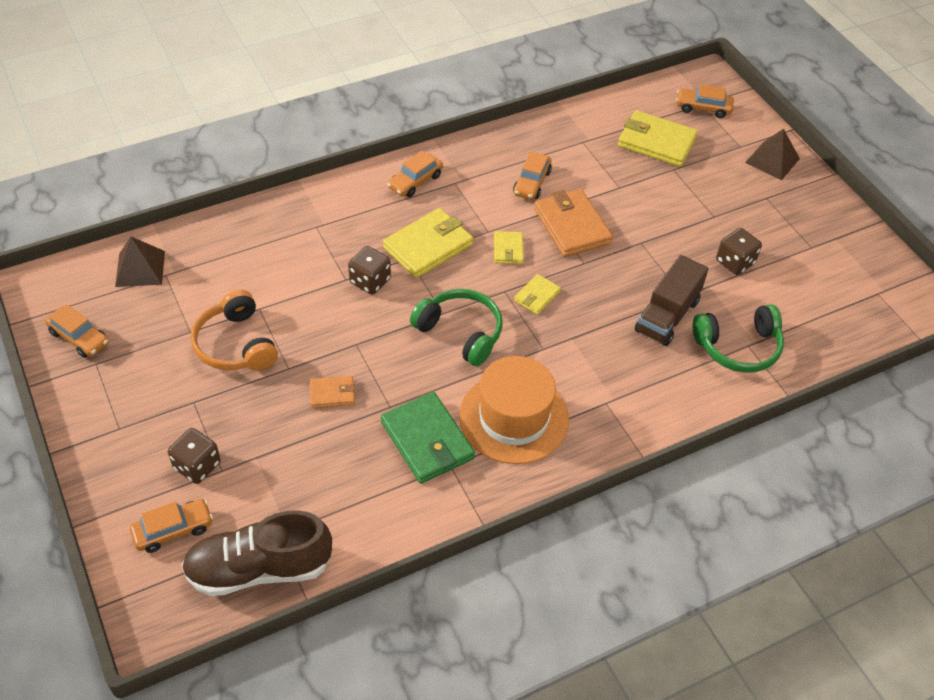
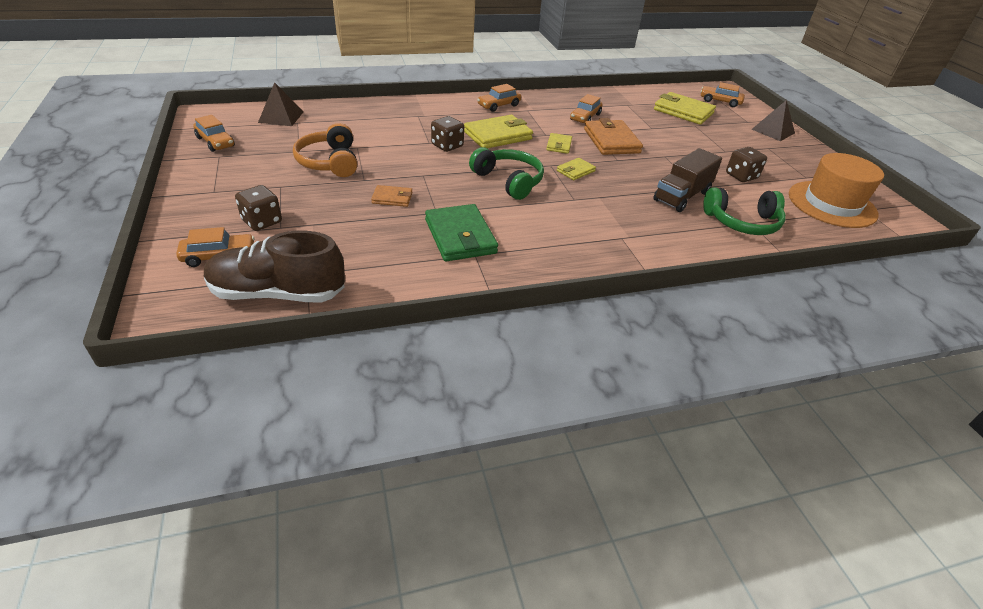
camera: 10 degrees right, 10 degrees down
orange hat [459,356,569,464] -> orange hat moved to [789,153,884,228]

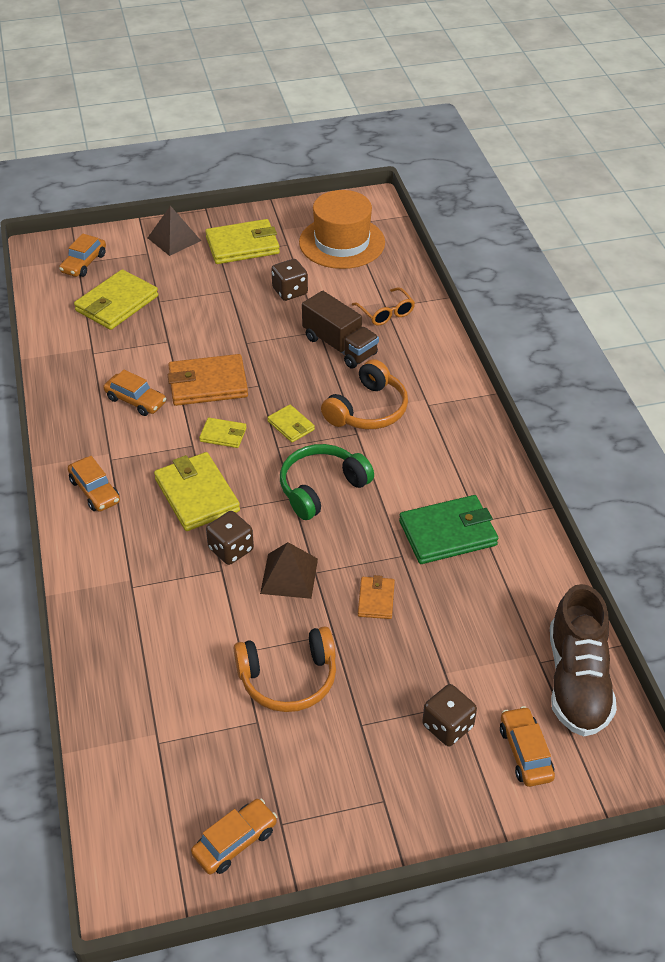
camera: 85 degrees left, 5 degrees up
brown pyramid [258,82,303,126] -> brown pyramid moved to [260,542,318,599]
green headphones [703,187,786,235] -> orange glasses [352,287,415,326]
none -> yellow wallet [205,219,280,264]
none -> orange headphones [321,359,408,429]

